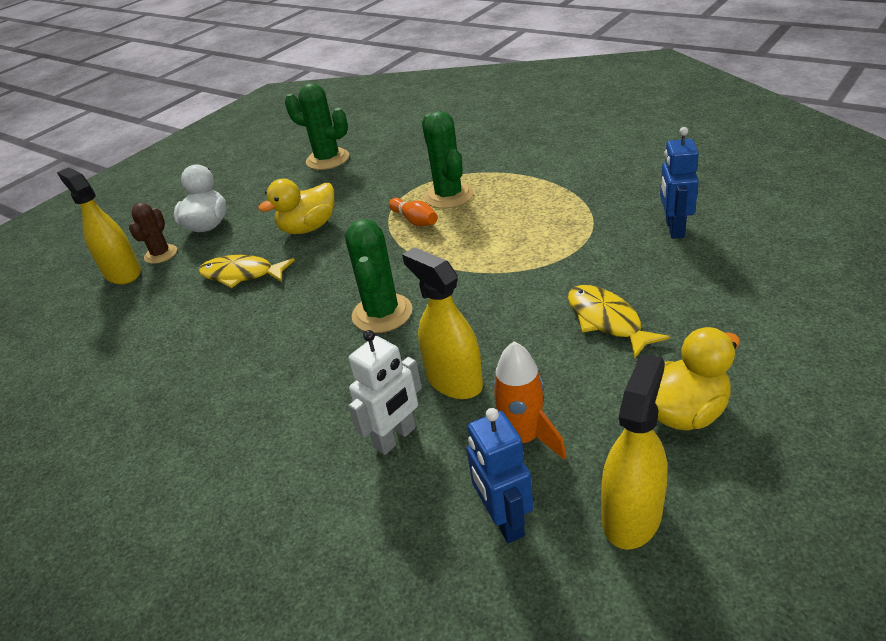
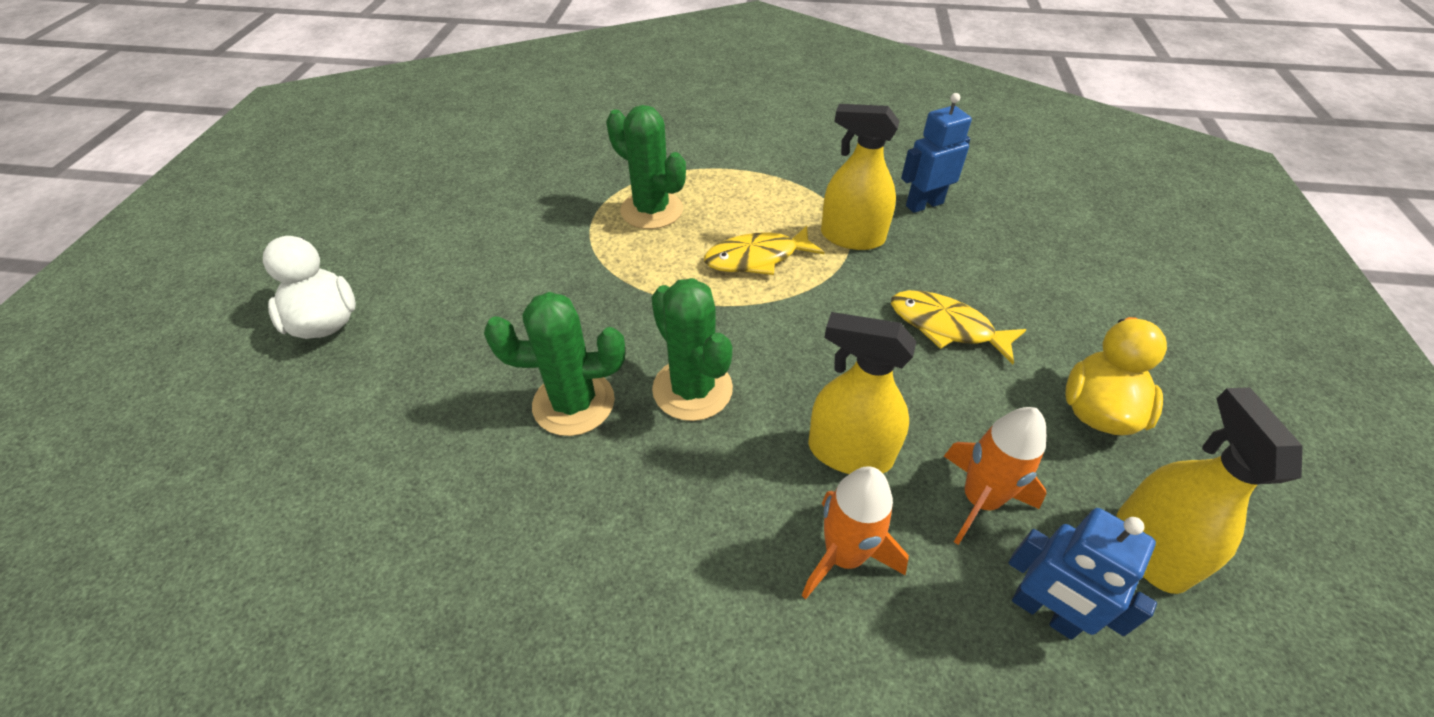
camera: 35 degrees left, 10 degrees up
yellow spray bottle [57,167,141,284] -> yellow spray bottle moved to [821,104,900,250]
brown cactus [129,203,177,264] -> none
yellow fish [198,255,295,288] -> yellow fish moved to [704,226,824,275]
yellow duck [258,179,334,234] -> none
green cactus [285,83,349,170] -> green cactus moved to [484,292,625,436]
white robot [348,330,422,455] -> orange rocket [802,466,909,599]
orange bowling pin [389,198,438,226] -> none
blue robot [660,127,699,239] -> blue robot turned 90 degrees clockwise [901,93,972,213]

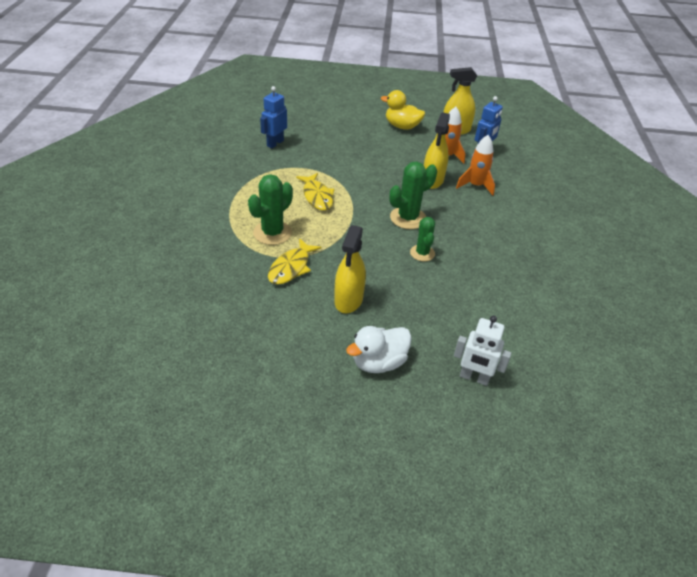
camera: 95 degrees left, 5 degrees down
green cactus [484,292,625,436] -> green cactus [410,217,435,261], size x0.64
yellow spray bottle [821,104,900,250] -> yellow spray bottle moved to [334,225,366,313]
yellow fish [891,290,1026,364] -> yellow fish moved to [268,238,322,285]
blue robot [901,93,972,213] -> blue robot turned 60 degrees clockwise [260,86,287,148]
none -> white robot [454,316,511,386]

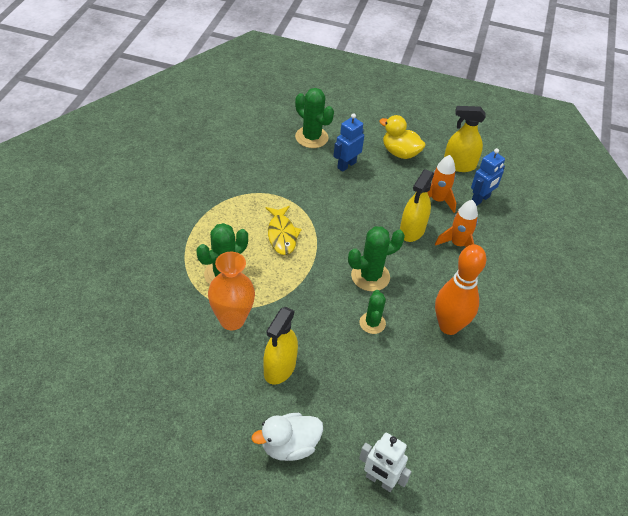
camera: 10 degrees right, 5 degrees up
blue robot [260,86,287,148] -> blue robot moved to [333,113,364,172]
yellow fish [268,238,322,285] -> orange vase [208,252,255,330]
none -> green cactus [295,88,334,148]
none -> orange bowling pin [435,244,486,335]

